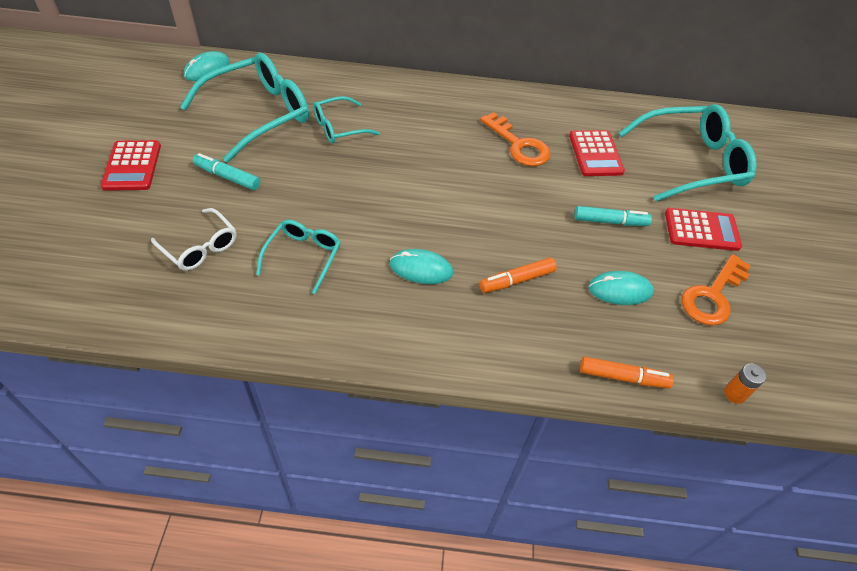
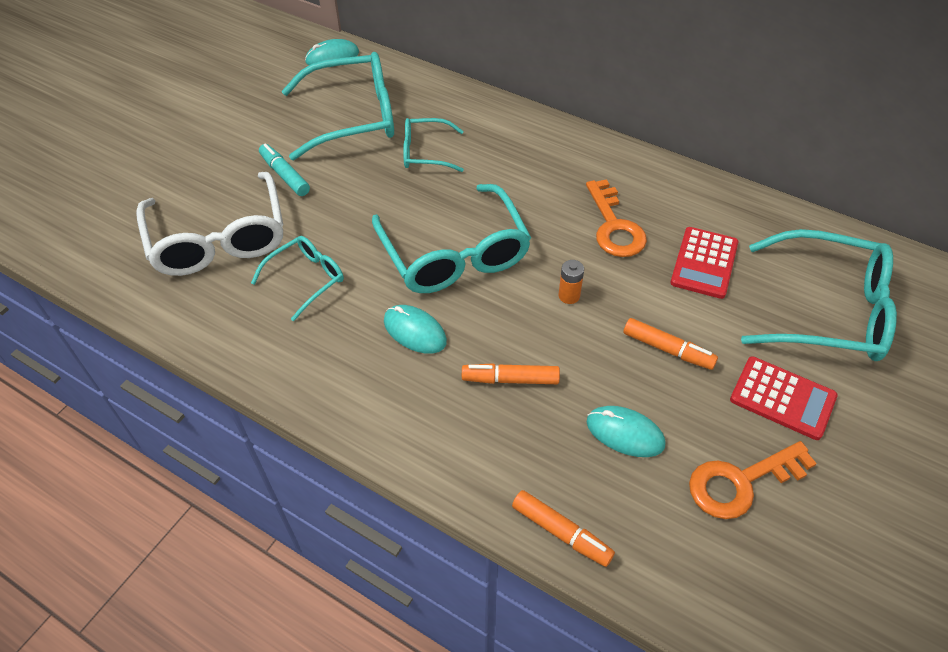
camera: 30 degrees right, 0 degrees up
red calculator [101,140,161,191] -> none
white glasses [151,208,237,271] -> white glasses [136,172,283,276], size x1.85
turquoise marker [574,206,652,226] -> orange marker [623,318,718,370]
orange battery [724,364,766,404] -> orange battery moved to [558,260,584,304]
none -> turquoise glasses [372,184,531,293]

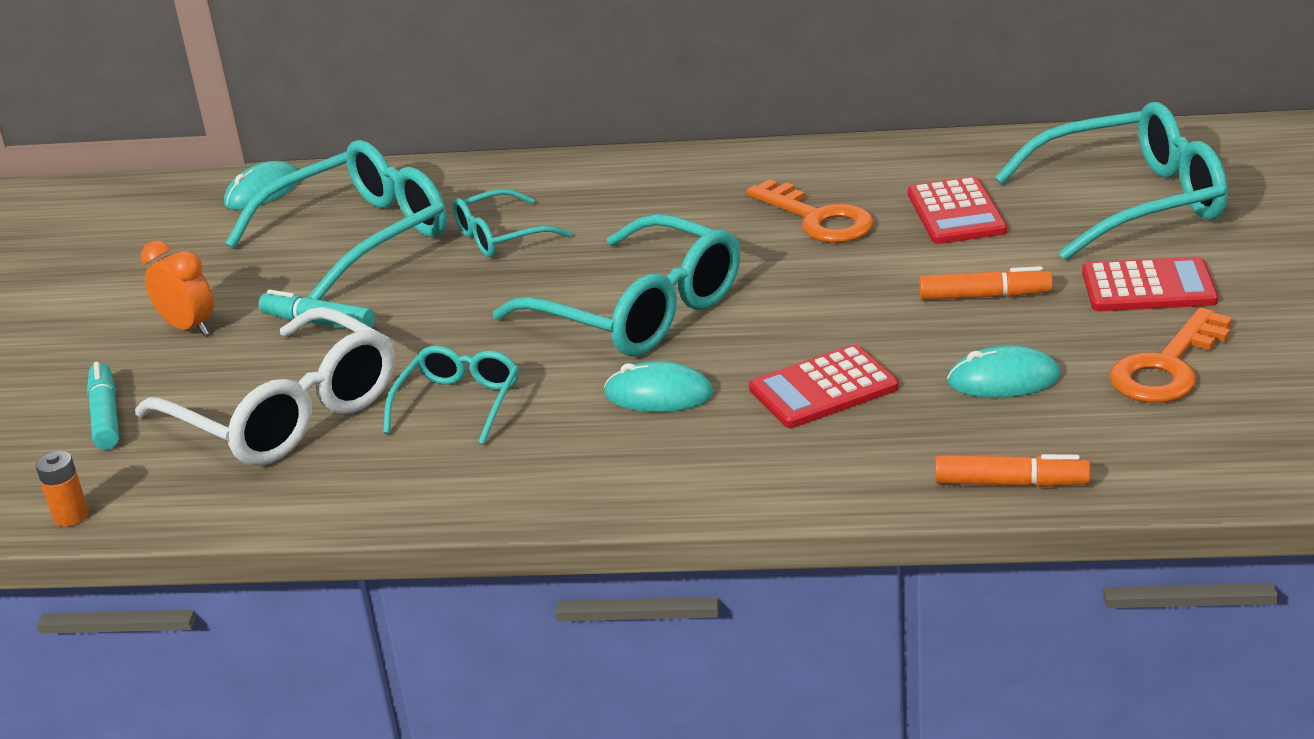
camera: 25 degrees left, 20 degrees down
orange marker [462,363,560,384] -> red calculator [749,344,899,428]
orange battery [558,260,584,304] -> orange battery moved to [36,451,89,527]
none -> turquoise marker [87,362,119,450]
none -> orange clock [141,241,214,336]

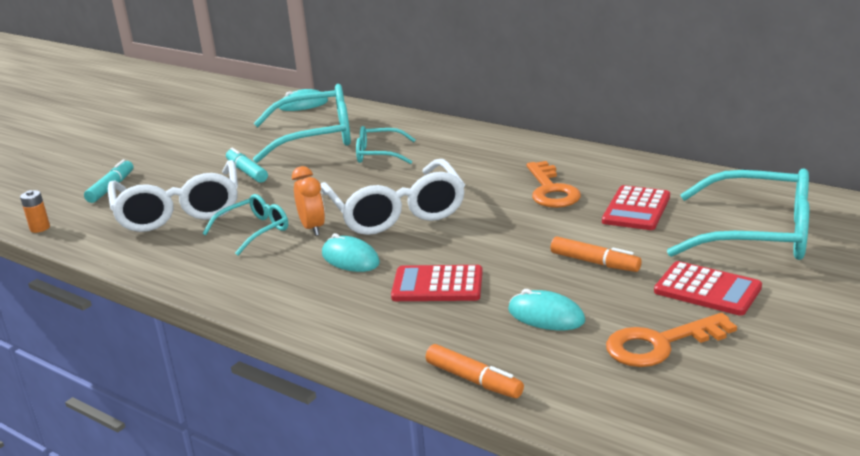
camera: 30 degrees right, 5 degrees down
orange clock [141,241,214,336] -> orange clock moved to [292,166,325,236]
turquoise glasses [493,214,740,356] -> white glasses [321,159,465,235]

